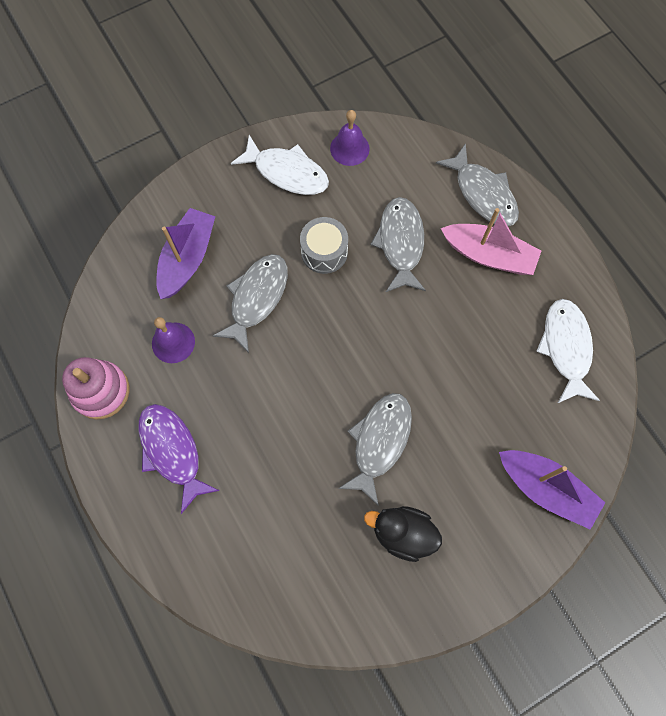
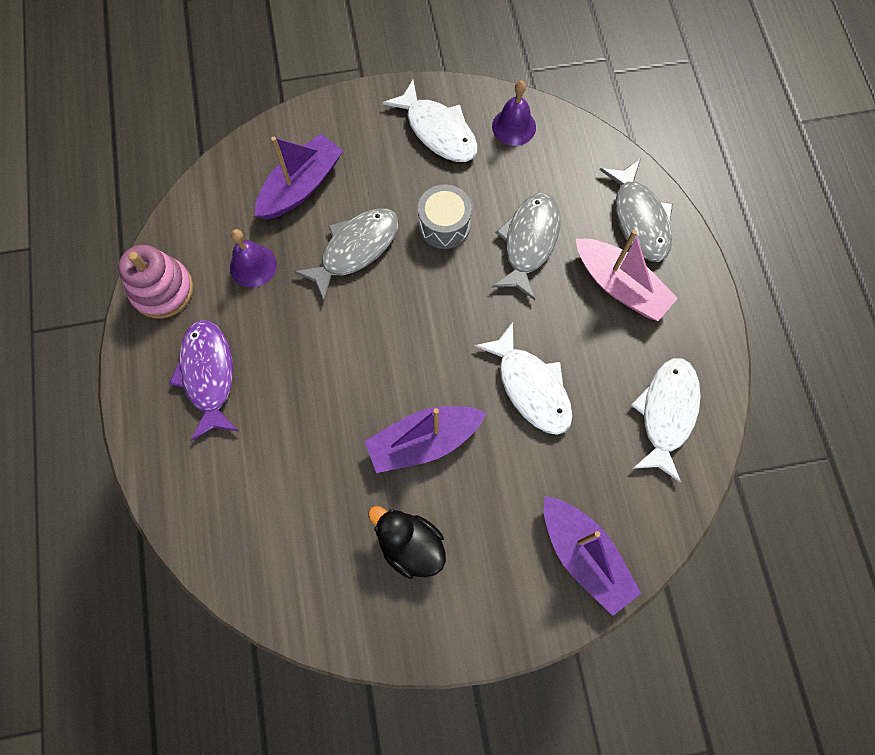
camera: 20 degrees right, 0 degrees up
grey fish [338,393,412,506] -> purple boat [365,406,487,473]
none -> white fish [475,322,573,435]

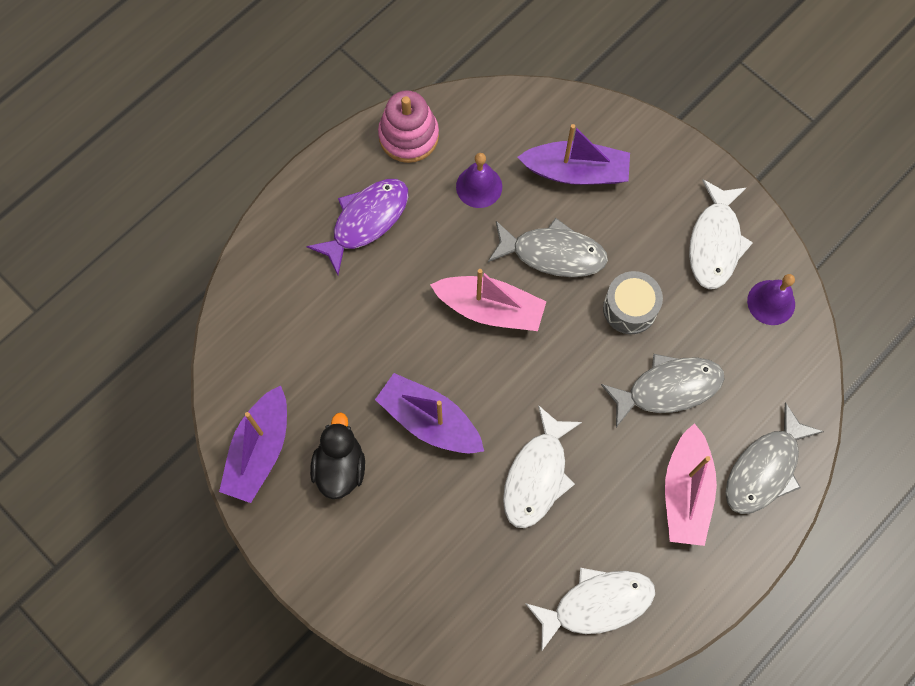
camera: 55 degrees right, 0 degrees up
purple boat [544,496,641,616] -> purple boat moved to [219,385,287,503]
none -> pink boat [430,269,547,331]

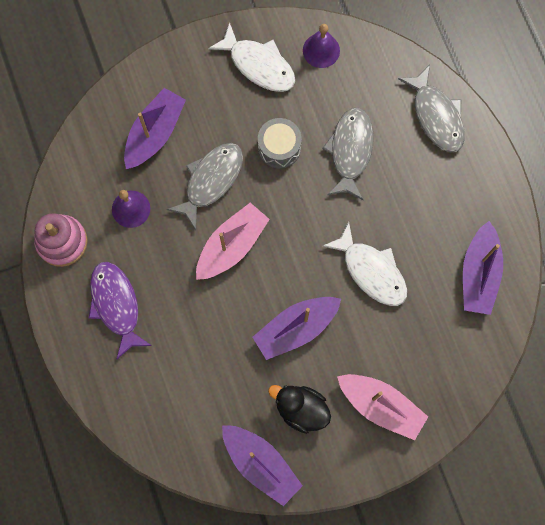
camera: 65 degrees left, 5 degrees up
white fish [525,568,655,650] -> purple boat [463,221,503,315]
pink boat [665,423,717,546] -> pink boat moved to [337,374,428,440]

